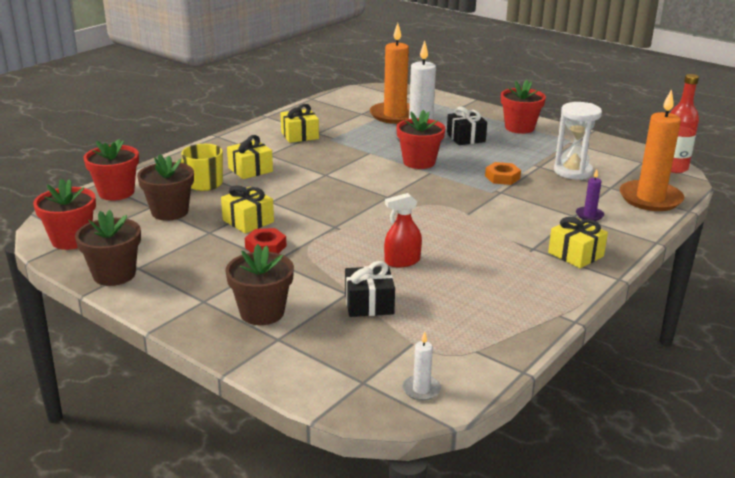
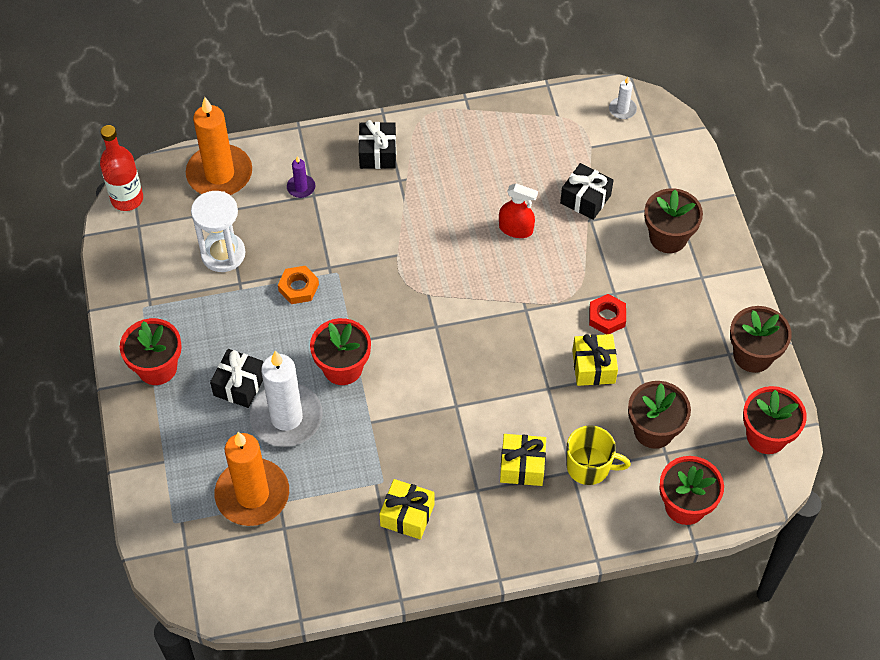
camera: 140 degrees left, 30 degrees up
yellow gift [548,217,608,268] -> black gift [358,120,396,169]

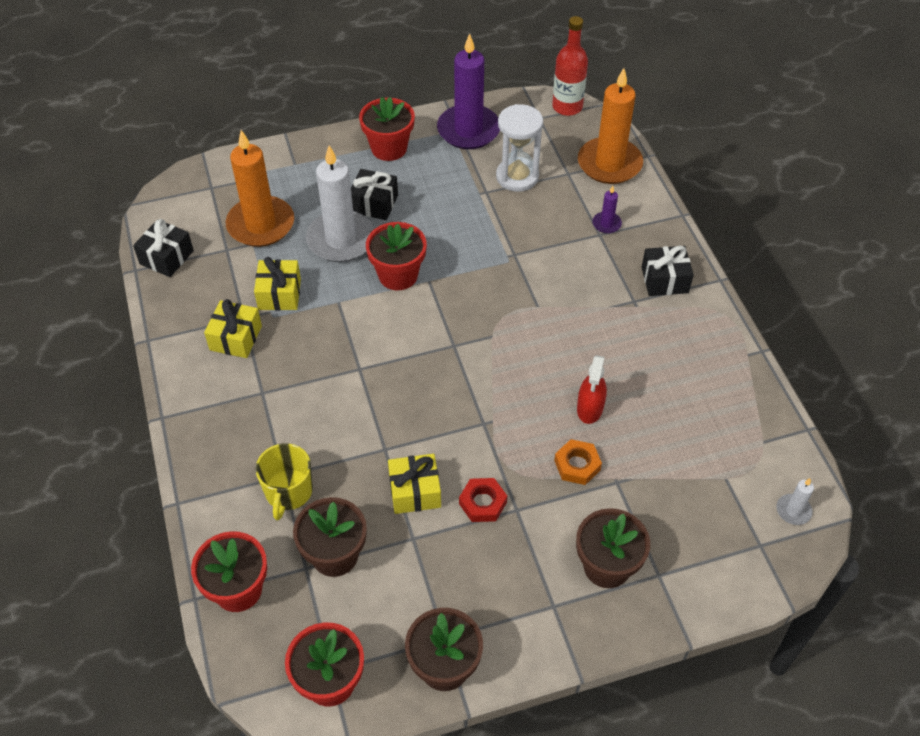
camera: 85 degrees right, 5 degrees down
orange nut [278,266,319,304] -> orange nut moved to [554,439,602,485]
yellow gift [500,434,546,486] -> yellow gift moved to [254,257,301,310]
black gift [560,163,613,220] -> black gift moved to [133,219,194,277]
none -> purple candle [437,33,500,149]

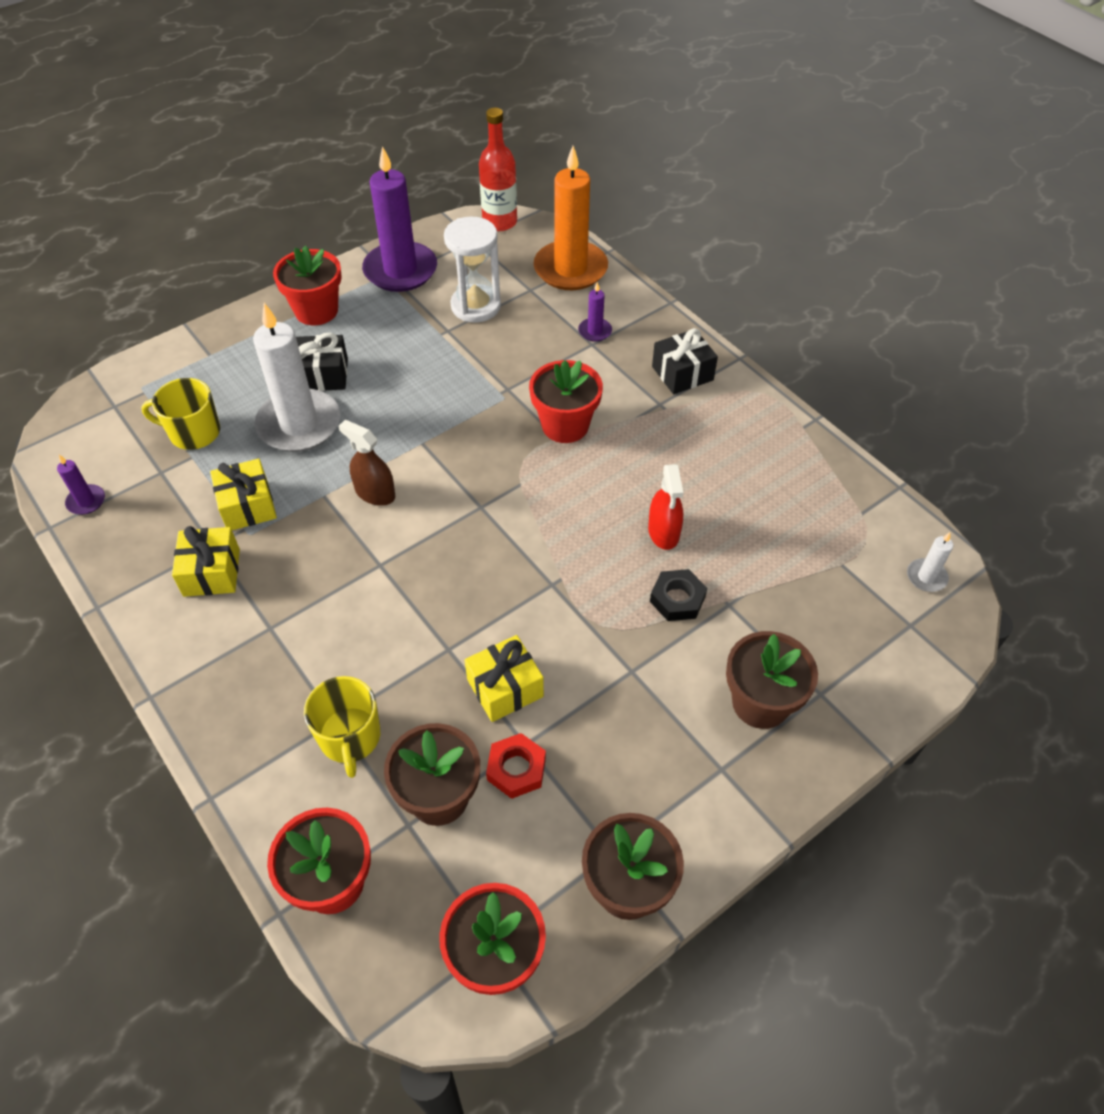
camera: 20 degrees left, 0 degrees up
black gift [133,219,194,277] -> purple candle [57,455,105,515]
orange candle [226,130,294,247] -> yellow mug [141,378,220,450]
red flower pot [366,222,427,290] -> red flower pot moved to [529,360,603,443]
red nut [459,478,507,522] -> red nut moved to [486,733,546,799]
orange nut [554,439,602,485] -> black nut [650,569,707,621]
none -> brown spray bottle [339,420,395,506]

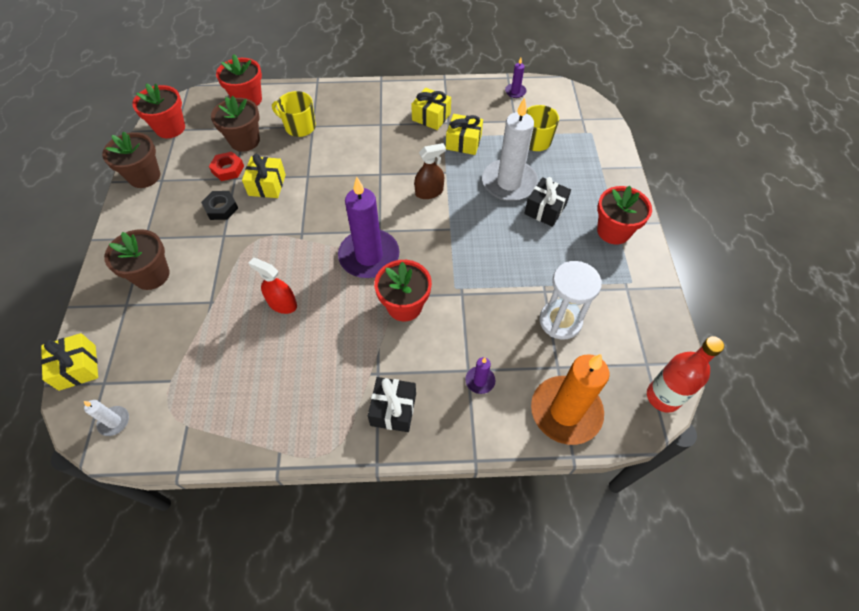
camera: 125 degrees right, 5 degrees up
purple candle [362,146,437,292] -> purple candle moved to [338,177,399,278]
black nut [650,569,707,621] -> black nut moved to [201,191,238,220]
none -> yellow gift [41,333,98,391]

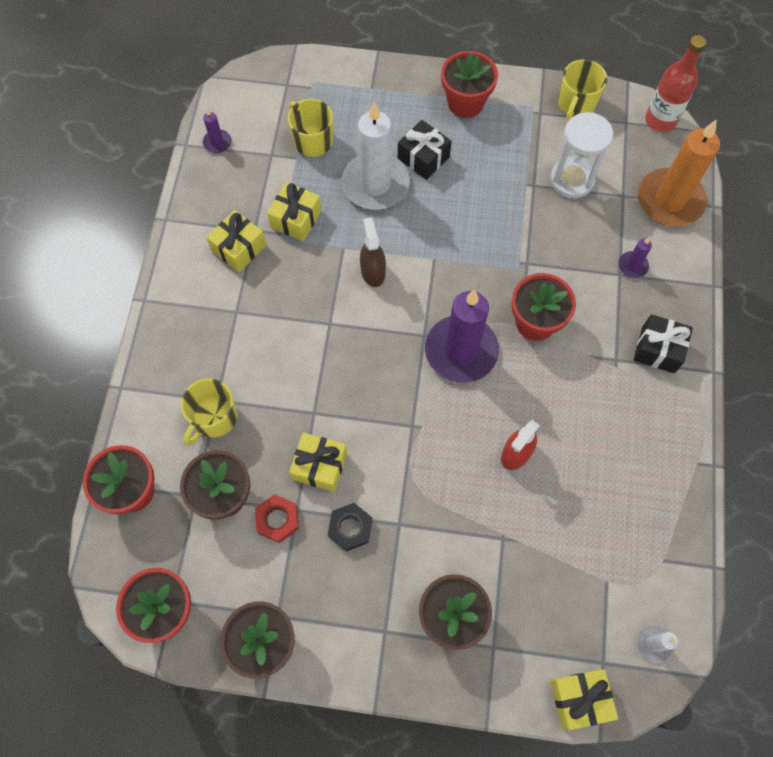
camera: 80 degrees left, 10 degrees up
none -> yellow mug [558,59,607,120]

